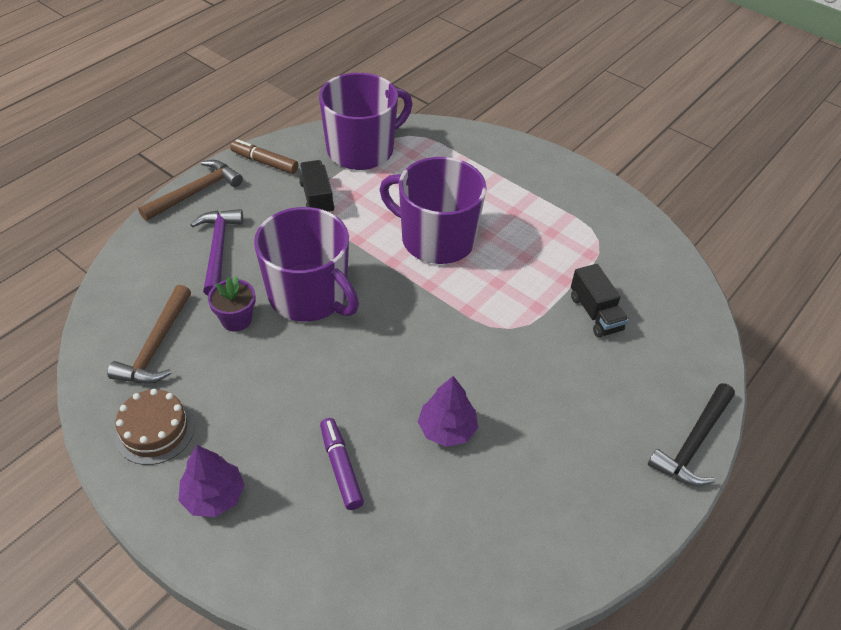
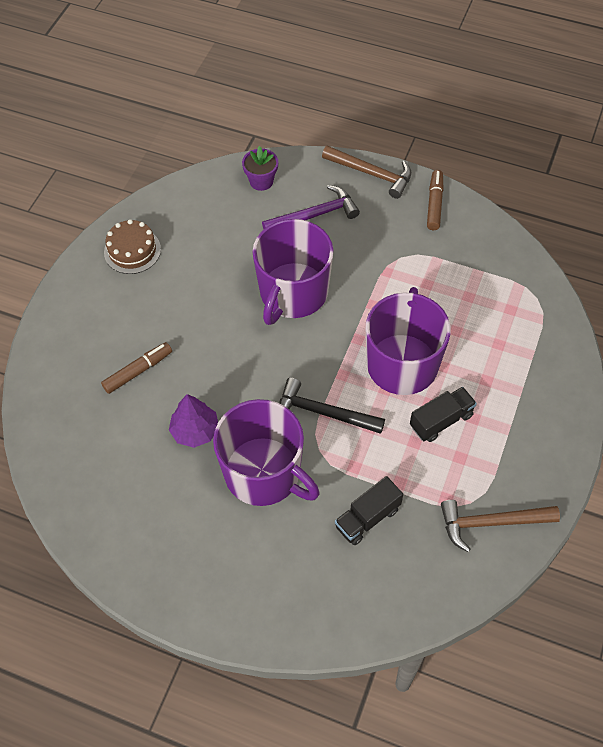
camera: 75 degrees right, 10 degrees up
brown hammer [107,285,191,384] -> brown hammer moved to [441,500,560,552]
purple tree [178,445,245,517] -> none
purple flower pot [208,276,256,332] -> purple flower pot moved to [242,146,278,191]
black truck [299,160,334,212] -> black truck moved to [410,387,477,442]
purple mug [319,73,412,170] -> purple mug moved to [213,399,319,506]
purple marker [320,418,364,510] -> brown marker [101,342,172,394]
black hammer [648,383,735,486] -> black hammer moved to [279,378,385,434]

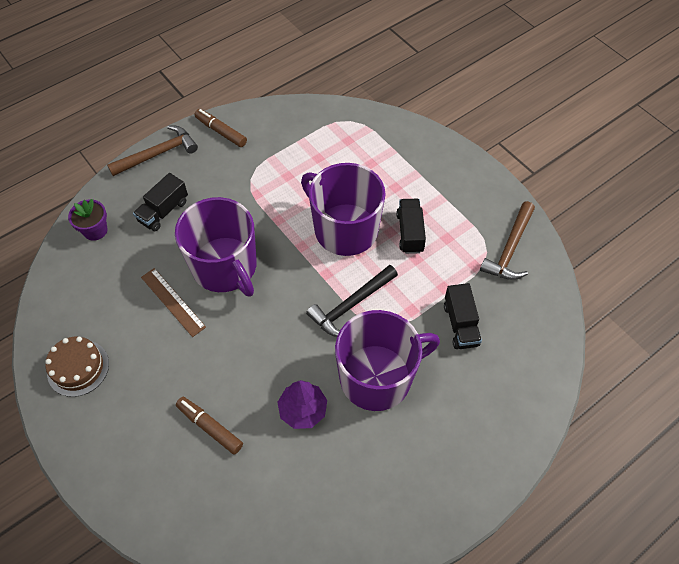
camera: 60 degrees left, 0 degrees up
brown marker [101,342,172,394] -> brown marker turned 45 degrees counterclockwise [176,397,243,455]
purple hammer [262,185,360,229] -> black truck [133,173,188,231]
none -> brown ruler [141,268,206,337]

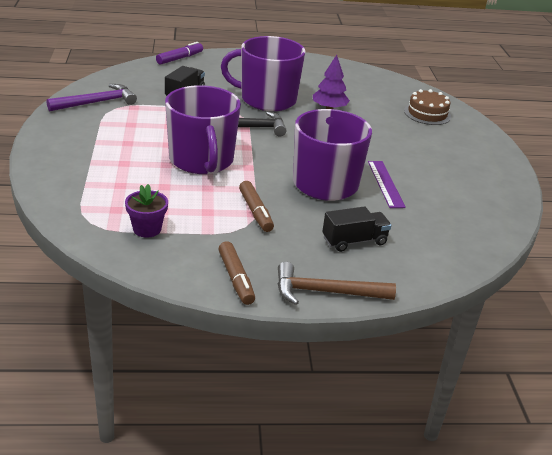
camera: 150 degrees left, 25 degrees down
brown cake [45,337,109,397] -> brown cake moved to [404,89,451,125]
purple flower pot [68,199,107,241] -> purple flower pot moved to [125,184,168,238]
brown ruler [141,268,206,337] -> purple ruler [368,161,406,208]
brown marker [176,397,243,455] -> brown marker moved to [239,181,274,232]
black truck [396,199,426,254] -> none
brown hammer [480,201,535,280] -> purple hammer [47,84,137,111]
none -> purple marker [156,42,203,65]

